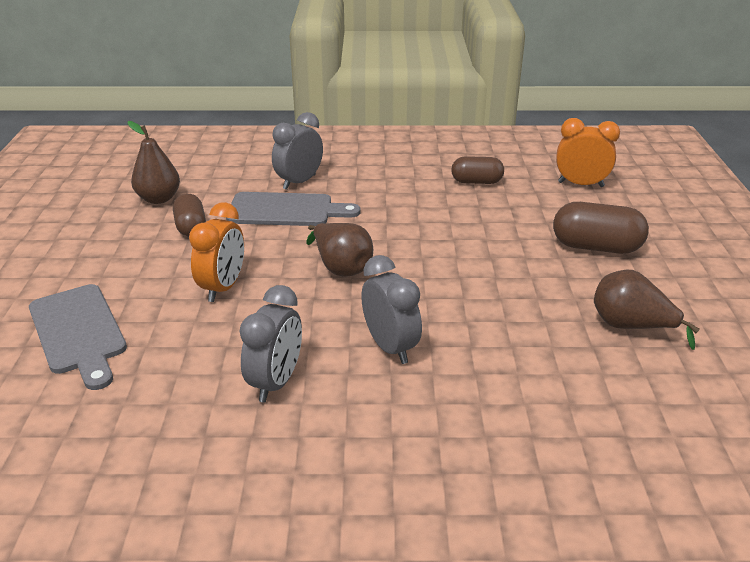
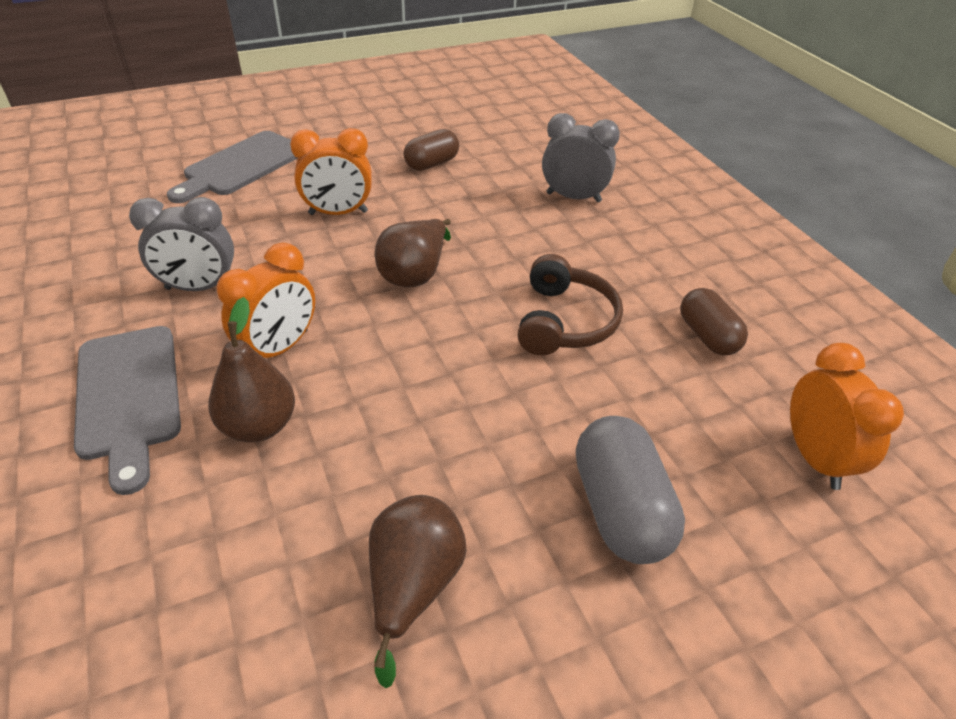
camera: 65 degrees right, 10 degrees up
brown pear [127,121,180,204] -> brown pear moved to [208,297,295,442]
grey cutting board [226,192,361,226] -> grey cutting board moved to [74,326,181,495]
grey clock [361,255,422,364] -> orange clock [217,242,315,358]
brown capsule [553,202,649,254] -> grey capsule [576,416,685,564]
none -> brown headphones [518,254,623,355]

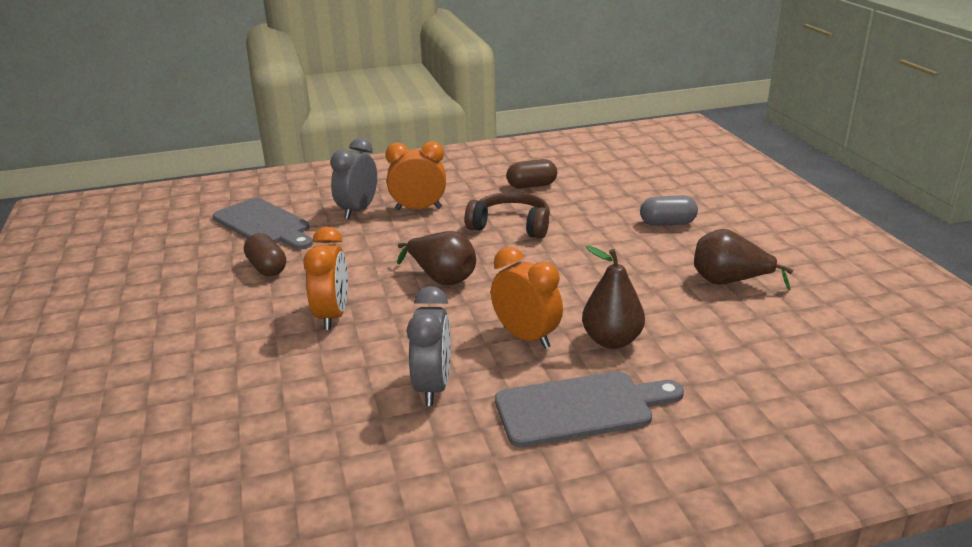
camera: 80 degrees left, 15 degrees down
grey cutting board [167,131,298,203] -> grey cutting board moved to [213,198,313,250]
grey capsule [576,416,685,564] -> grey capsule [640,195,698,226], size x0.66
orange clock [790,343,904,490] -> orange clock moved to [385,141,446,210]

